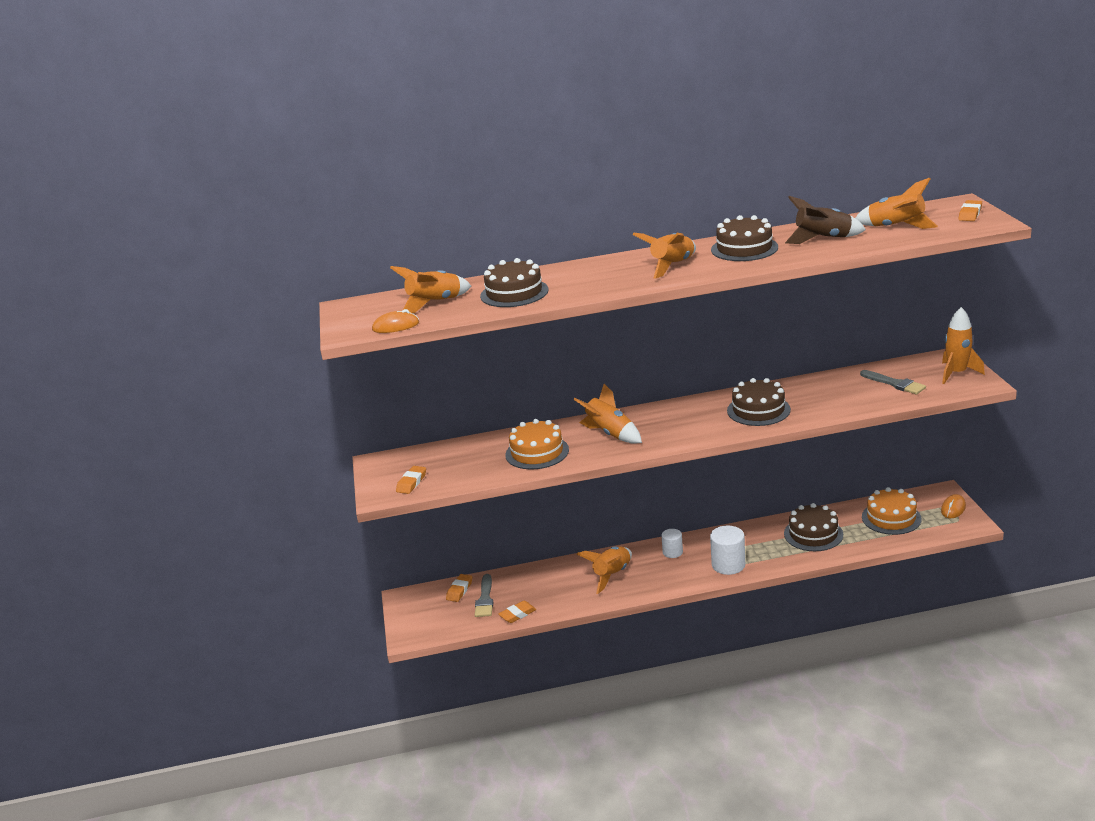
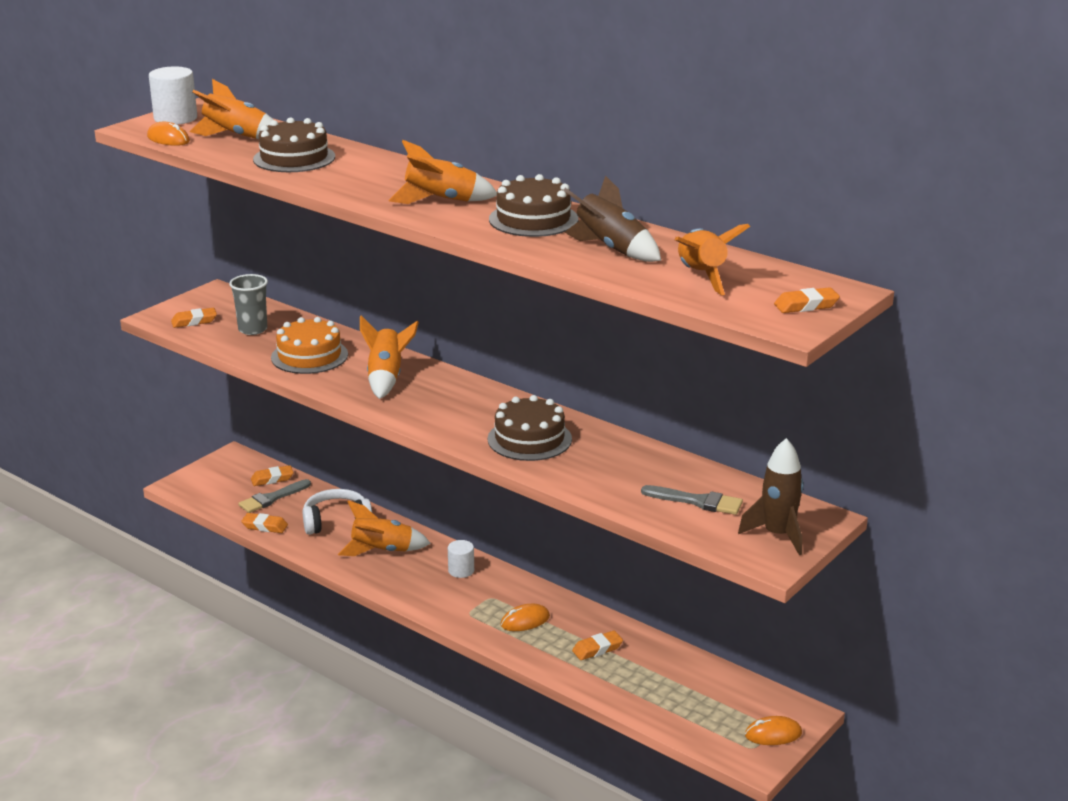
camera: 45 degrees right, 0 degrees up
white cylinder [710,526,745,575] -> white cylinder moved to [149,66,197,125]
brown cake [784,503,843,551] -> orange eraser [572,631,623,660]
grey brush [860,370,926,394] -> grey brush turned 75 degrees counterclockwise [641,485,743,515]
orange cake [862,487,922,535] -> none
orange rocket [942,307,985,384] -> brown rocket [738,438,804,555]
none -> grey cup [229,274,268,335]
none -> white headphones [303,489,372,535]
none -> orange mouse [500,604,550,631]

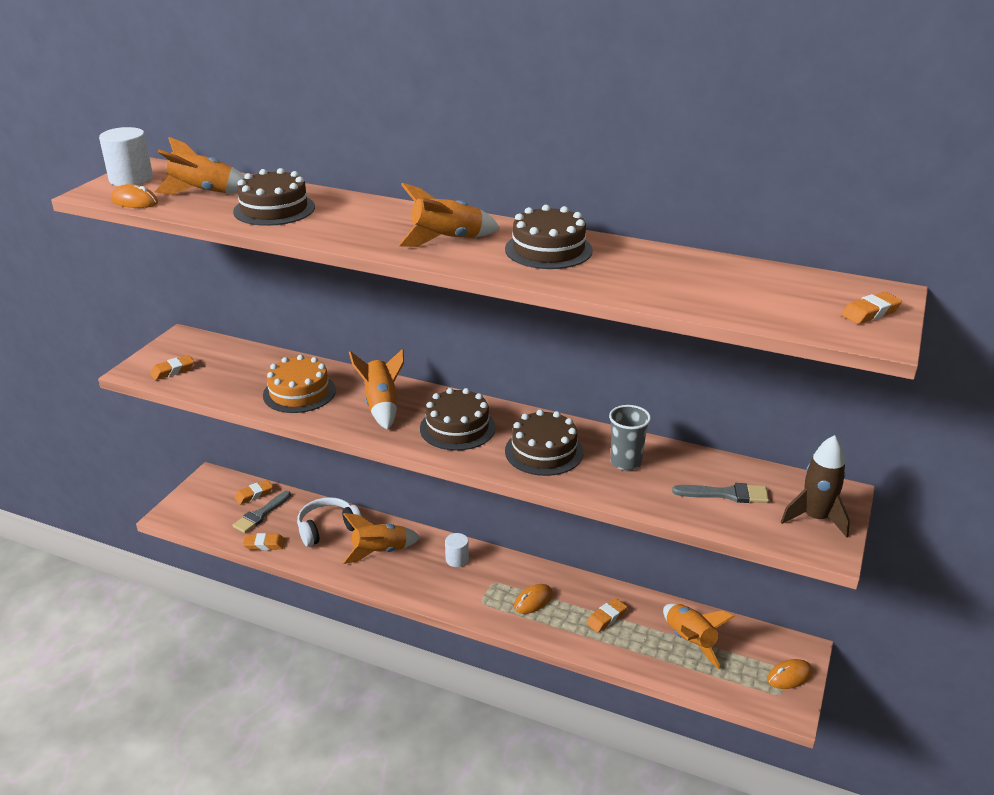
camera: 15 degrees left, 5 degrees up
grey cup [229,274,268,335] -> grey cup moved to [609,405,651,471]
brown rocket [564,176,661,262] -> none
orange rocket [675,224,750,296] -> orange rocket moved to [663,603,735,669]
none -> brown cake [420,388,496,451]

